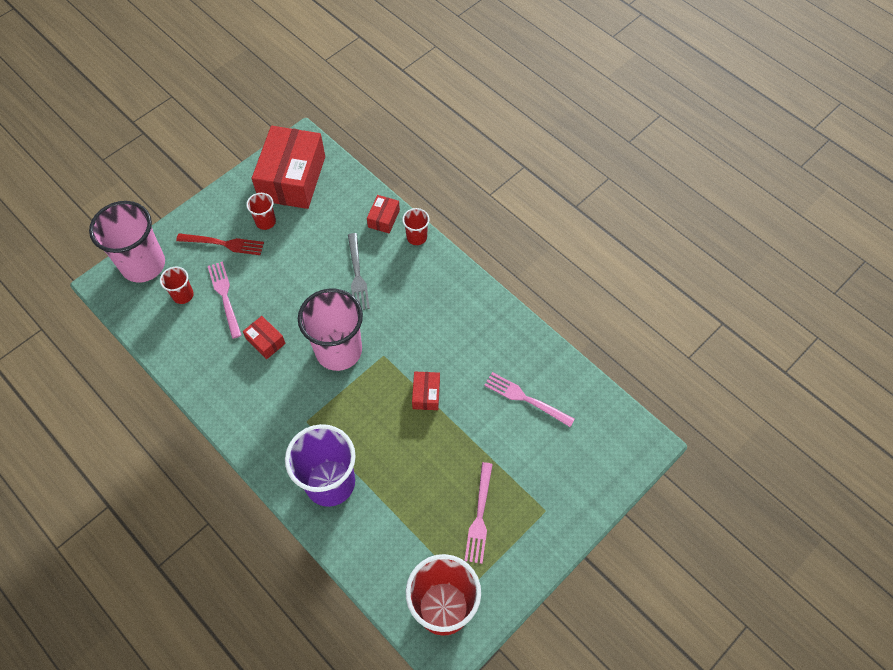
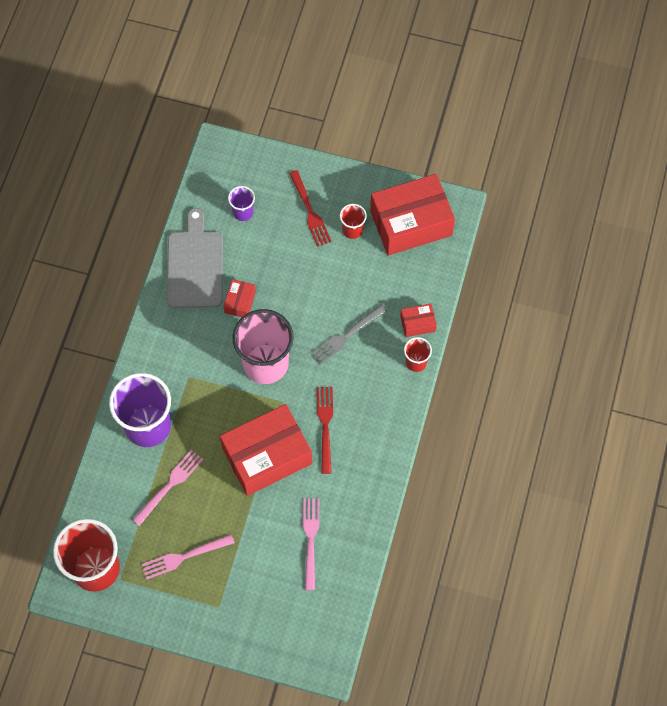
camera: 60 degrees right, 5 degrees up
pink cup [89,201,165,283] -> none
red cup [160,267,194,304] -> purple cup [228,186,255,221]
pink fork [208,261,242,339] -> pink fork moved to [132,450,204,526]
red box [412,372,440,410] -> red box [220,404,312,496], size x2.27
none -> grey cutting board [167,208,223,308]
none -> red fork [317,387,333,474]

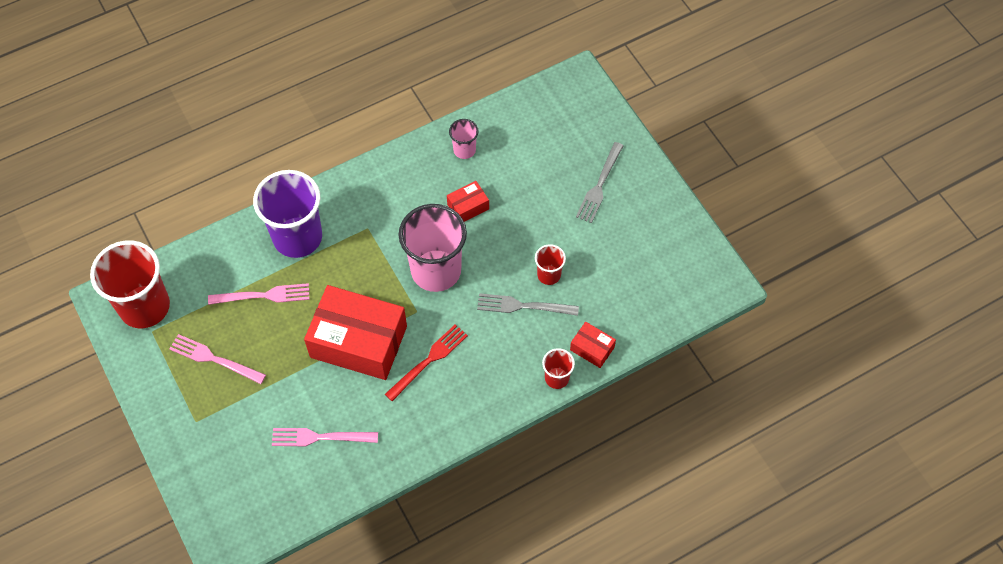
camera: 45 degrees right, 5 degrees down
grey cutting board [167,208,223,308] -> pink cup [449,119,479,159]
purple cup [228,186,255,221] -> none
red fork [289,170,332,247] -> grey fork [576,142,624,223]
pink fork [303,498,319,590] -> pink fork turned 135 degrees counterclockwise [272,428,378,446]
red cup [340,204,367,239] -> red cup moved to [535,244,566,285]
red box [370,174,455,255] -> none

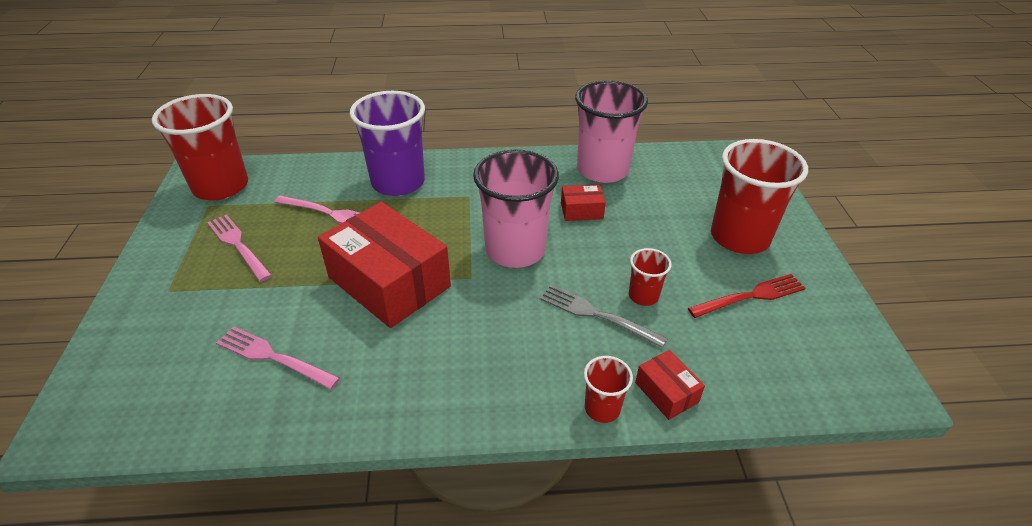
camera: 25 degrees right, 20 degrees down
red fork [385,324,468,401] -> red fork moved to [688,274,806,318]
pink cup [449,119,479,159] -> pink cup [575,80,648,183], size x2.13
grey fork [576,142,624,223] -> red cup [711,139,808,254]

